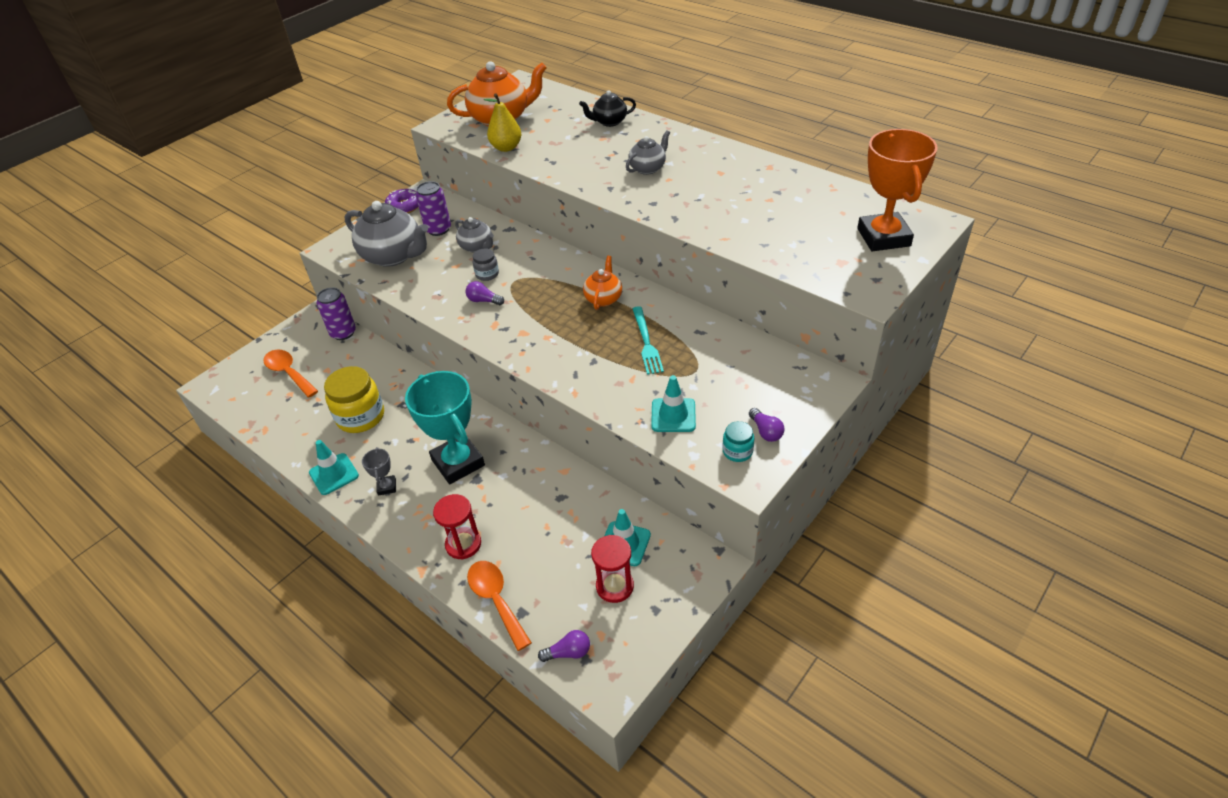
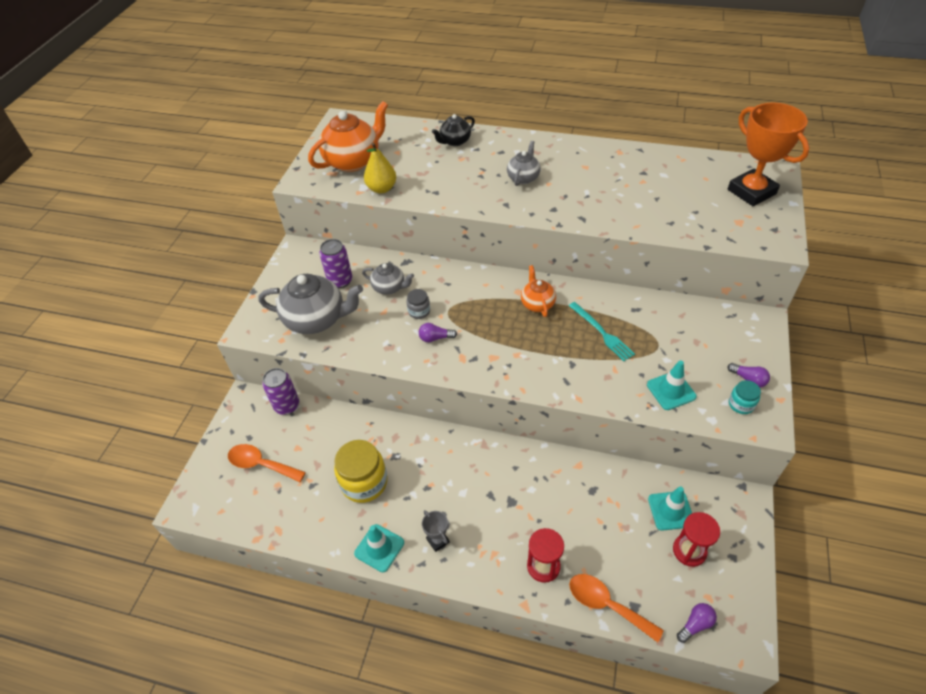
camera: 25 degrees left, 5 degrees up
purple donut [385,189,419,213] -> none
turquoise trophy [405,371,485,484] -> none

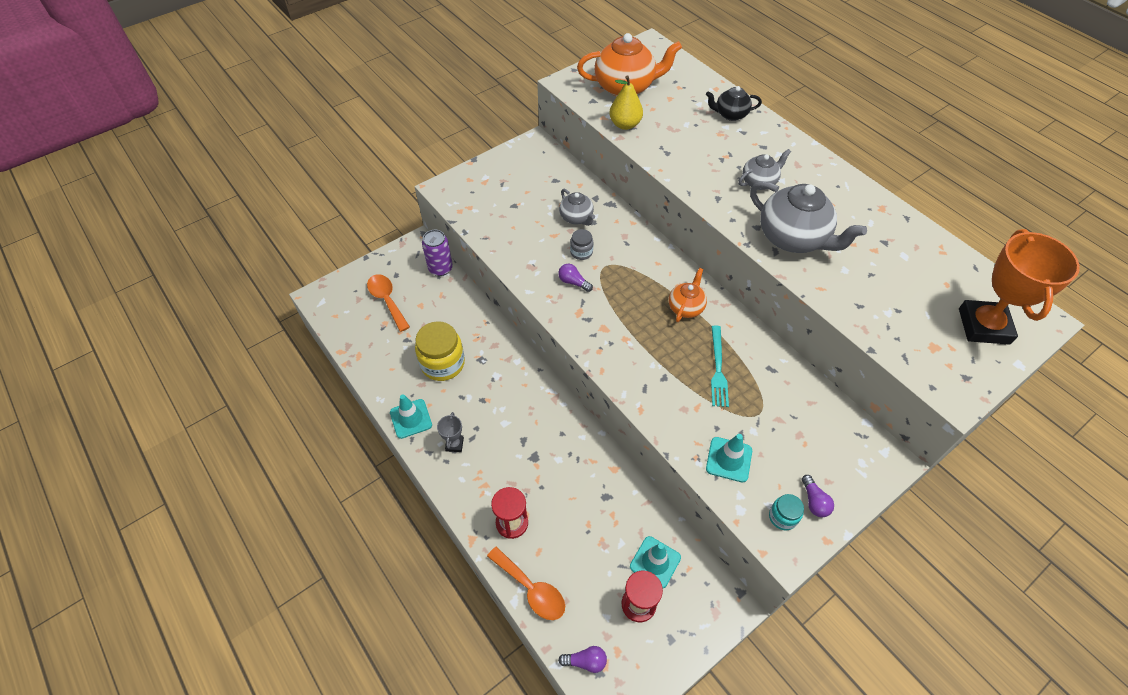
camera: 35 degrees right, 5 degrees up
grey teapot [259,274,363,334] -> grey teapot moved to [750,181,867,253]
purple can [319,239,352,288] -> none
orange spoon [569,574,664,642] -> orange spoon turned 150 degrees clockwise [487,546,565,620]

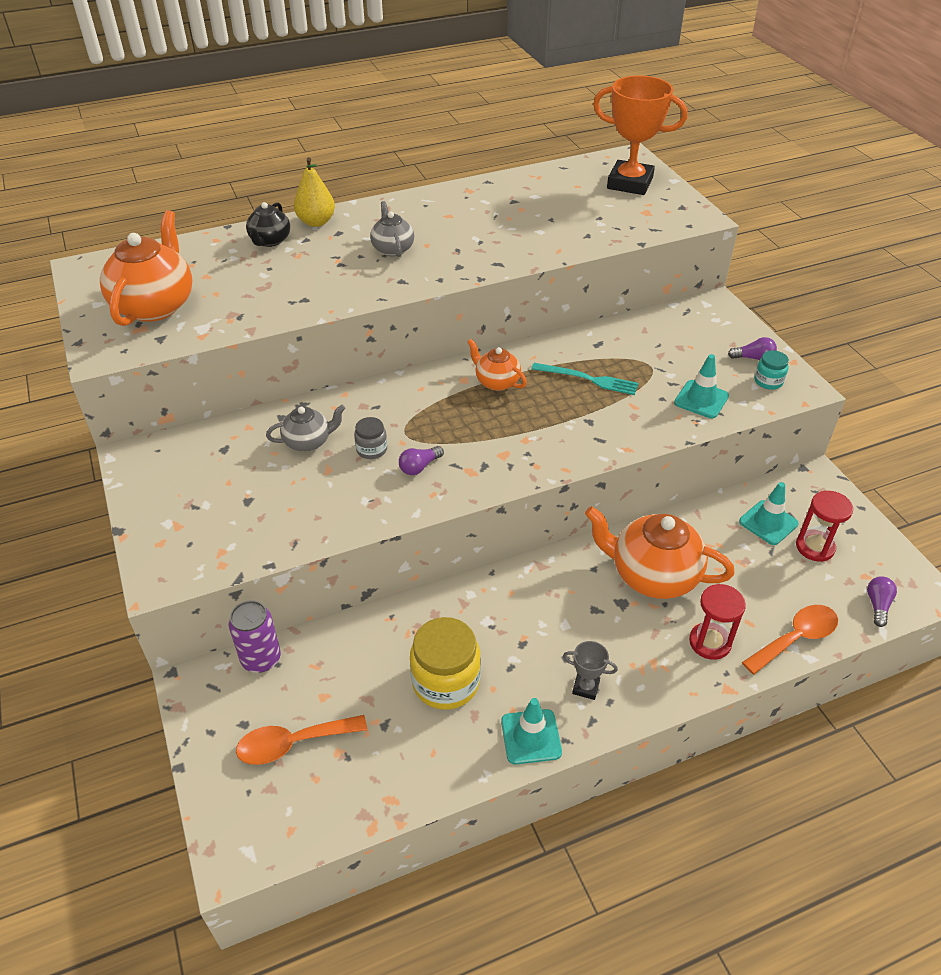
camera: 75 degrees left, 10 degrees down
yellow pear [609,75,643,130] -> yellow pear moved to [294,157,335,227]
grey teapot [750,181,867,253] -> none
none -> orange teapot [585,506,735,599]

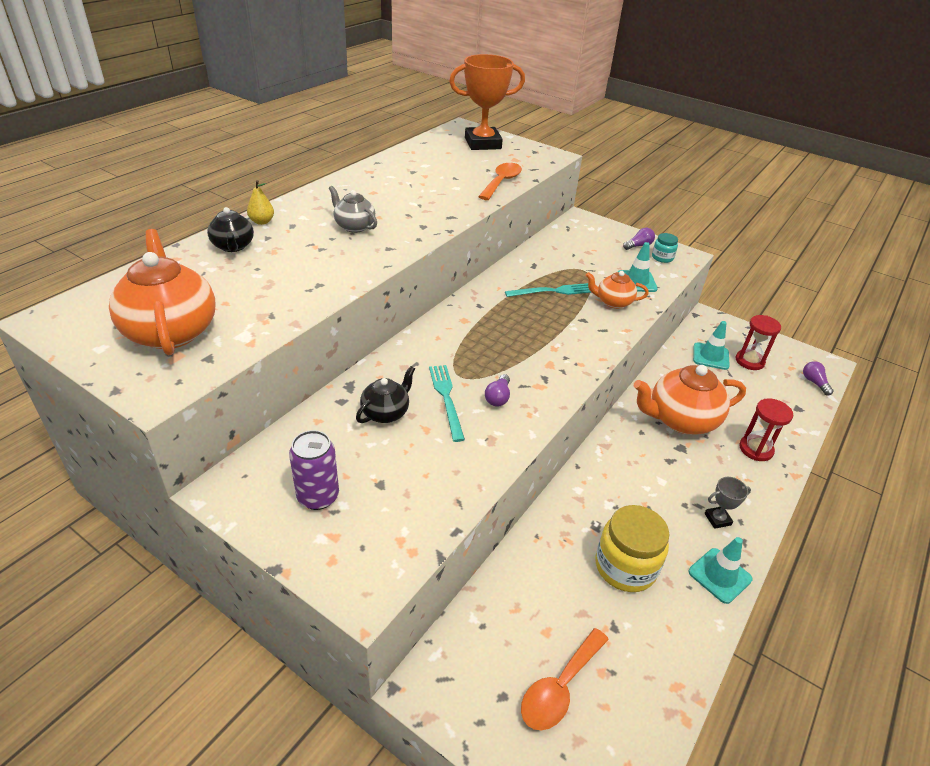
camera: 35 degrees left, 5 degrees down
purple can [228,600,281,673] -> purple can moved to [289,430,339,510]
grey teapot [266,405,346,452] -> black teapot [356,366,415,423]
yellow pear [294,157,335,227] -> yellow pear [247,180,274,225], size x0.66
grey jar [354,417,387,459] -> turquoise fork [429,365,465,442]
orange teapot [467,339,527,391] -> orange teapot moved to [586,271,649,309]
orange spoon [742,605,838,674] -> orange spoon moved to [478,163,522,200]

